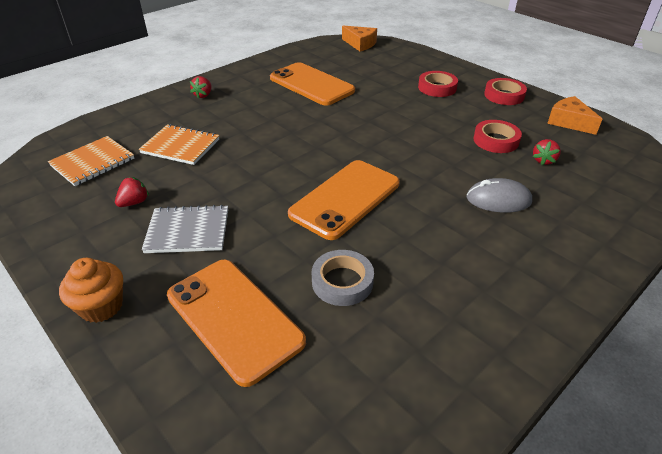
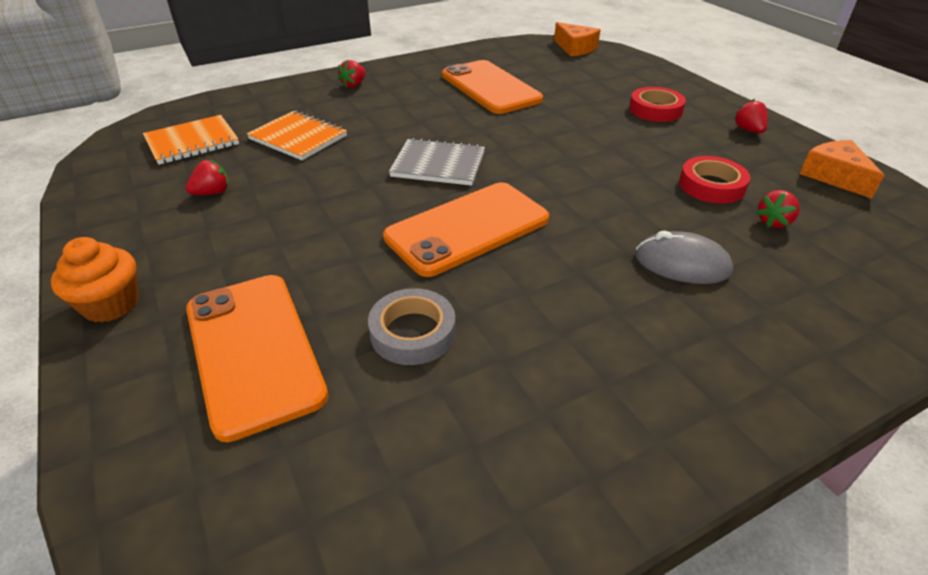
camera: 15 degrees right, 0 degrees up
grey notebook [142,205,228,253] -> grey notebook moved to [389,138,485,186]
red tape [484,78,527,105] -> red strawberry [734,99,768,133]

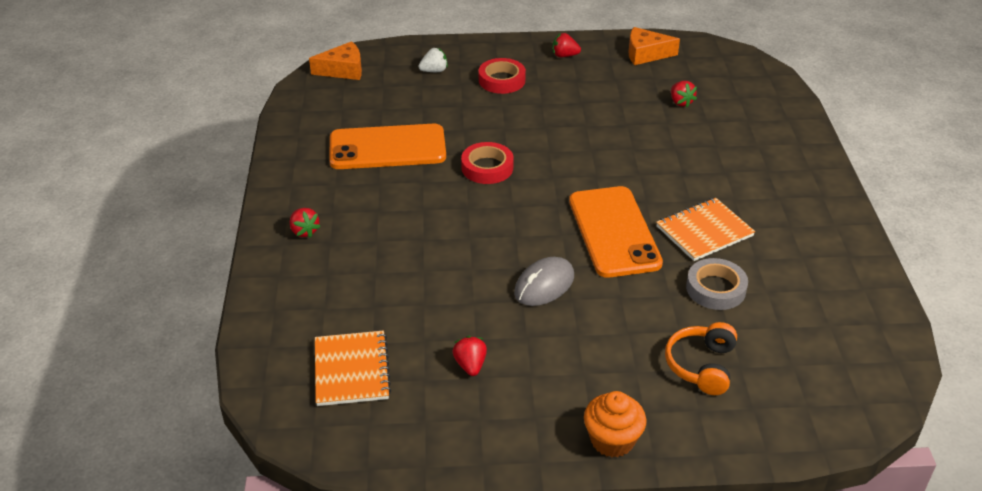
camera: 65 degrees left, 0 degrees up
orange phone [186,275,328,442] -> orange headphones [665,322,737,395]
orange notebook [247,111,347,160] -> orange notebook moved to [656,198,755,261]
grey notebook [389,138,485,186] -> none
grey mouse [635,231,733,284] -> grey mouse moved to [514,257,574,306]
red tape [679,156,751,204] -> red tape moved to [461,142,514,184]
none -> white strawberry [418,48,448,72]

